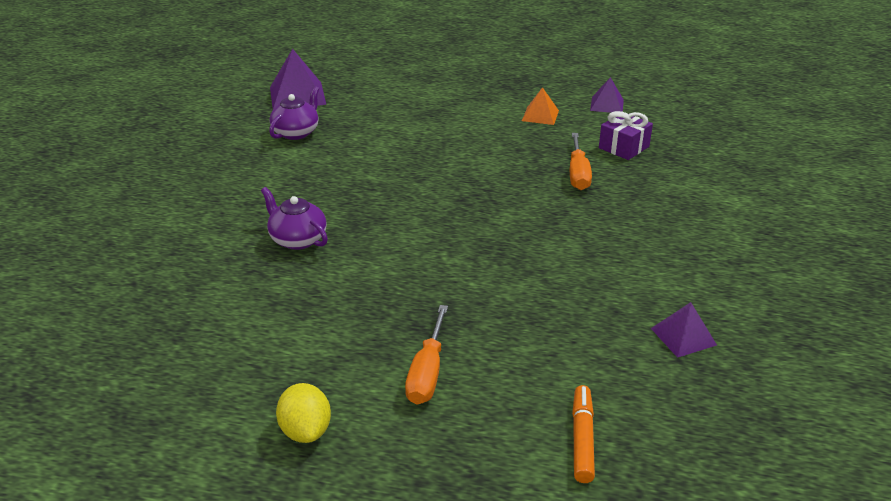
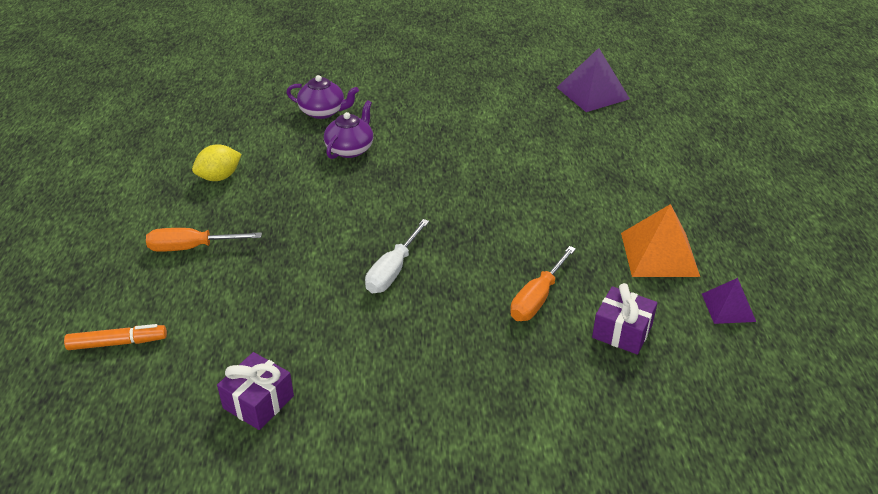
camera: 75 degrees right, 5 degrees up
purple teapot [269,86,319,140] -> purple teapot moved to [286,75,359,119]
yellow lemon [276,383,331,443] -> yellow lemon moved to [192,144,242,181]
orange pyramid [522,87,559,125] -> orange pyramid [621,204,700,277], size x1.68
orange screwdriver [570,133,592,190] -> orange screwdriver turned 45 degrees counterclockwise [510,246,576,321]
purple pyramid [651,302,717,358] -> purple gift [217,352,294,430]
none -> white screwdriver [365,219,429,293]

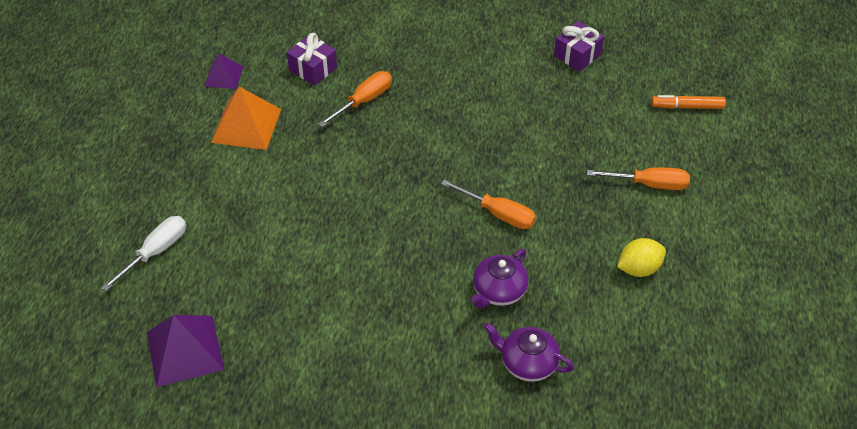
camera: 170 degrees left, 10 degrees up
white screwdriver [365,219,429,293] -> white screwdriver moved to [101,216,186,291]
none -> orange screwdriver [441,180,536,229]

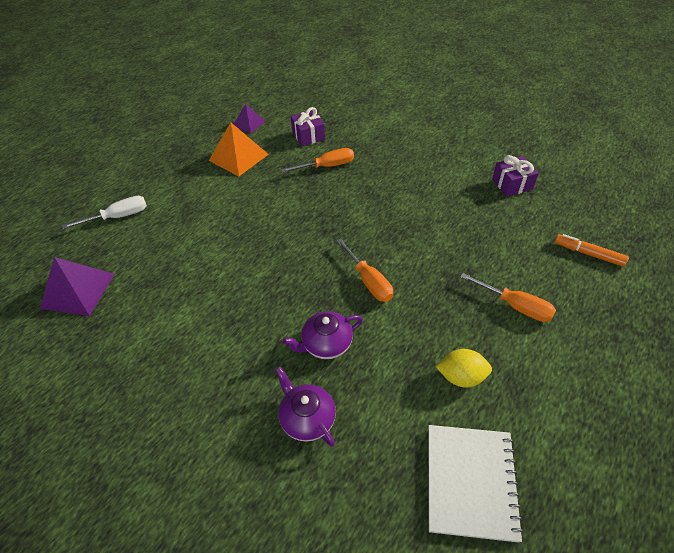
camera: 30 degrees right, 0 degrees up
none -> white notebook [429,425,524,543]

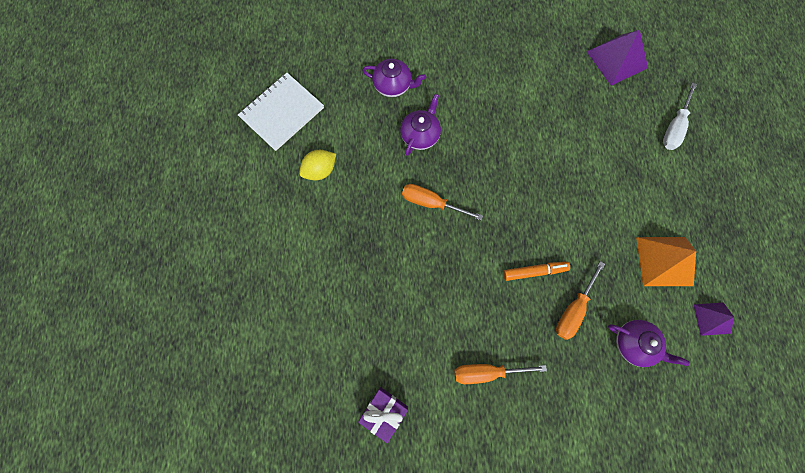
camera: 140 degrees right, 25 degrees up
purple gift [291,107,325,146] -> purple teapot [608,320,690,367]
white notebook [429,425,524,543] -> white notebook turned 75 degrees clockwise [238,73,324,151]
orange screwdriver [460,273,556,322] -> orange screwdriver moved to [454,364,547,384]
orange marker [555,234,629,267] -> orange marker moved to [503,261,570,281]

